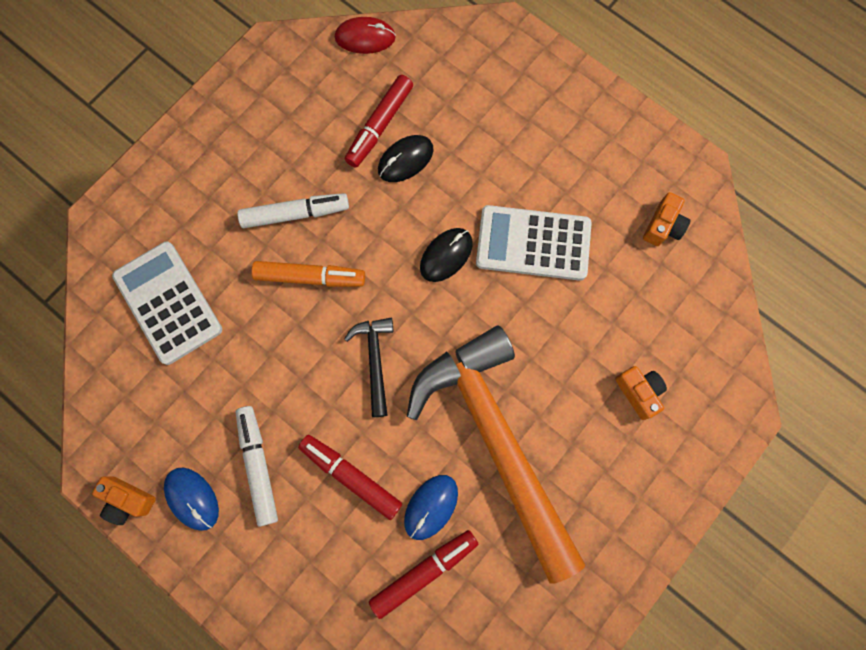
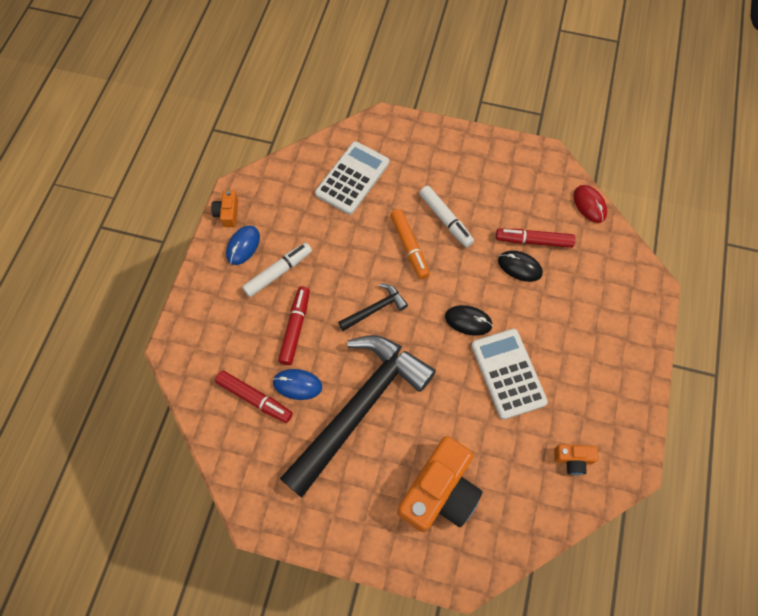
camera: 65 degrees right, 10 degrees down
orange hammer [407,325,585,584] -> black hammer [280,335,436,498]
orange camera [615,366,667,420] -> orange camera [397,436,483,532], size x2.21

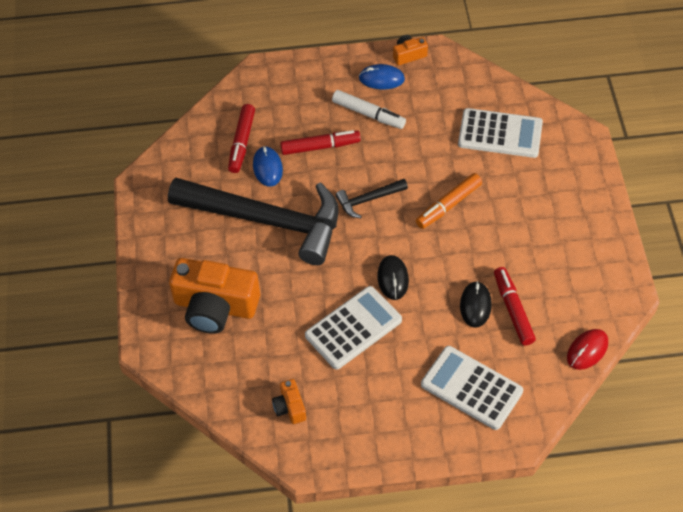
camera: 70 degrees right, 10 degrees down
black hammer [338,283,408,331] -> black hammer turned 120 degrees clockwise [336,179,408,218]
white marker [419,186,474,247] -> none
none -> white calculator [421,346,523,430]

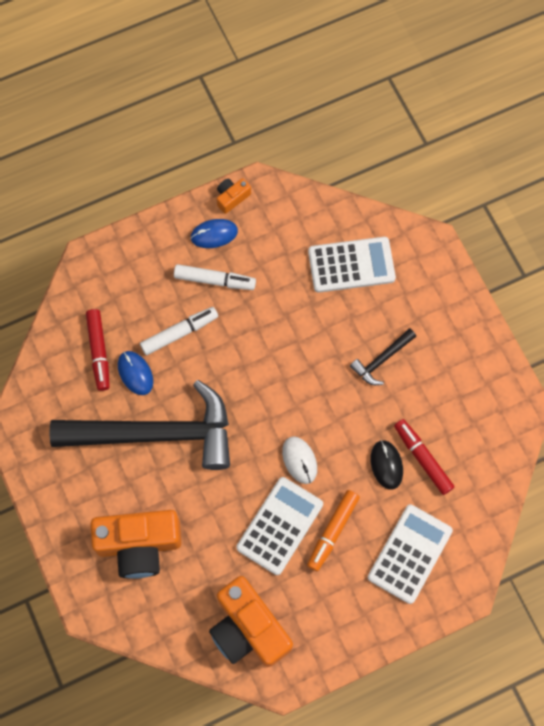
camera: 20 degrees left, 15 degrees up
orange camera [272,379,306,424] -> orange camera [209,576,293,667], size x2.21
red marker [280,130,361,155] -> white marker [140,307,218,355]
black hammer [336,179,408,218] -> black hammer moved to [350,328,416,385]
black mouse [377,255,409,300] -> white mouse [282,436,317,484]
orange marker [416,173,482,229] -> orange marker moved to [307,490,360,571]
white calculator [421,346,523,430] -> white calculator turned 105 degrees clockwise [368,504,453,604]
red mouse [567,329,608,370] -> none

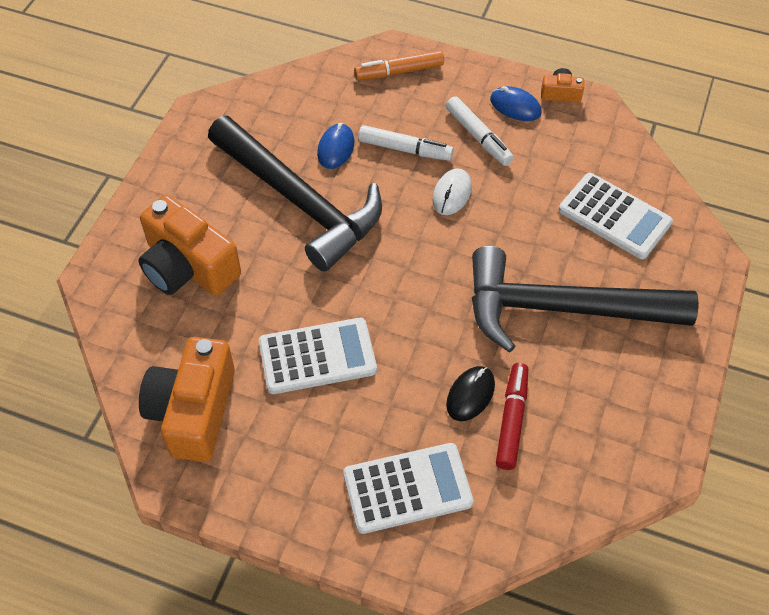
camera: 45 degrees right, 15 degrees down
red marker [86,309,110,391] -> none
white mouse [282,436,317,484] -> white mouse moved to [432,168,472,215]
orange marker [307,490,360,571] -> orange marker moved to [354,50,444,80]
black hammer [350,328,416,385] -> black hammer [472,246,699,353], size x2.42

